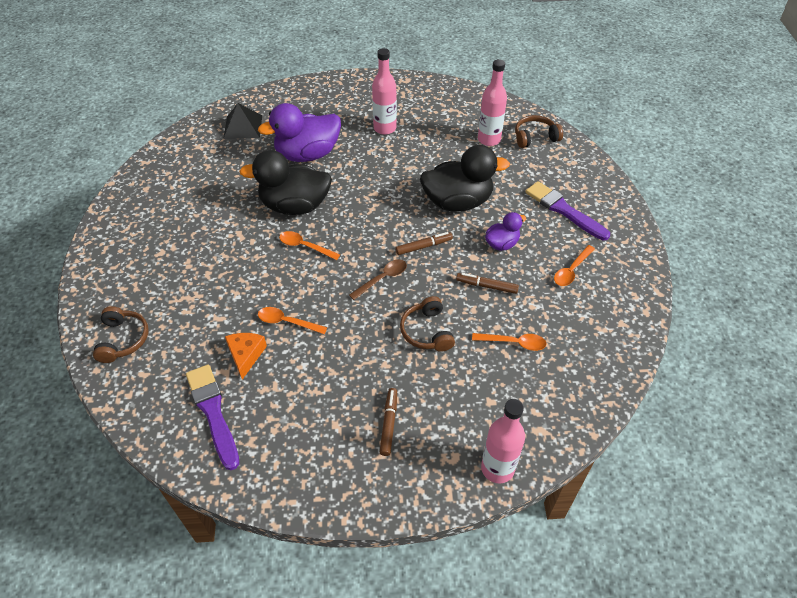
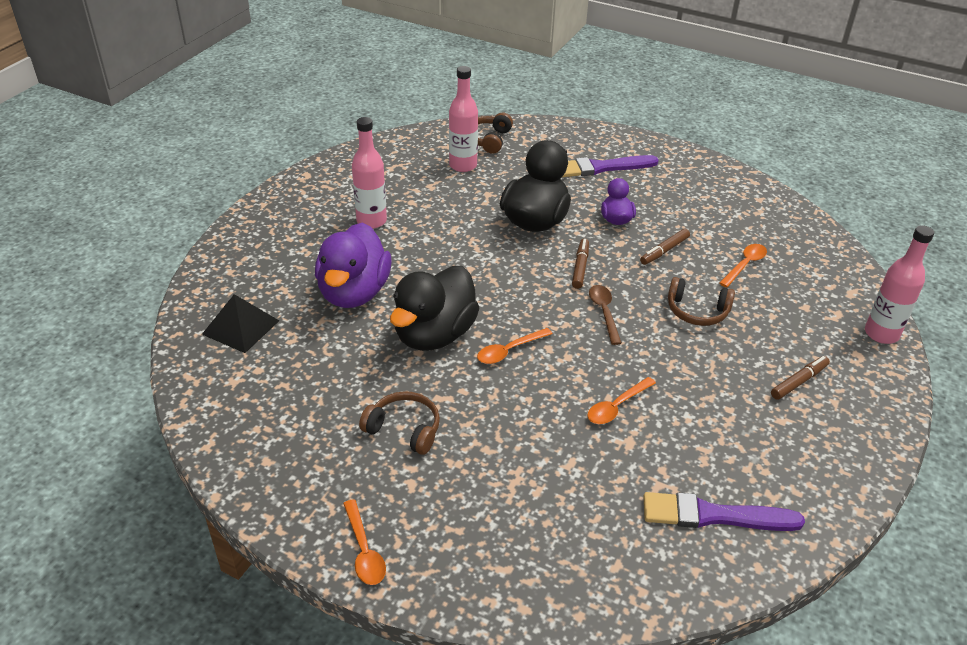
camera: 60 degrees left, 10 degrees down
brown headphones [93,306,148,363] -> brown headphones moved to [359,391,440,455]
orange cheese [225,333,267,380] -> none
brown marker [380,388,397,456] -> brown marker turned 105 degrees clockwise [771,356,830,400]
orange spoon [554,245,595,286] -> orange spoon moved to [343,499,386,585]

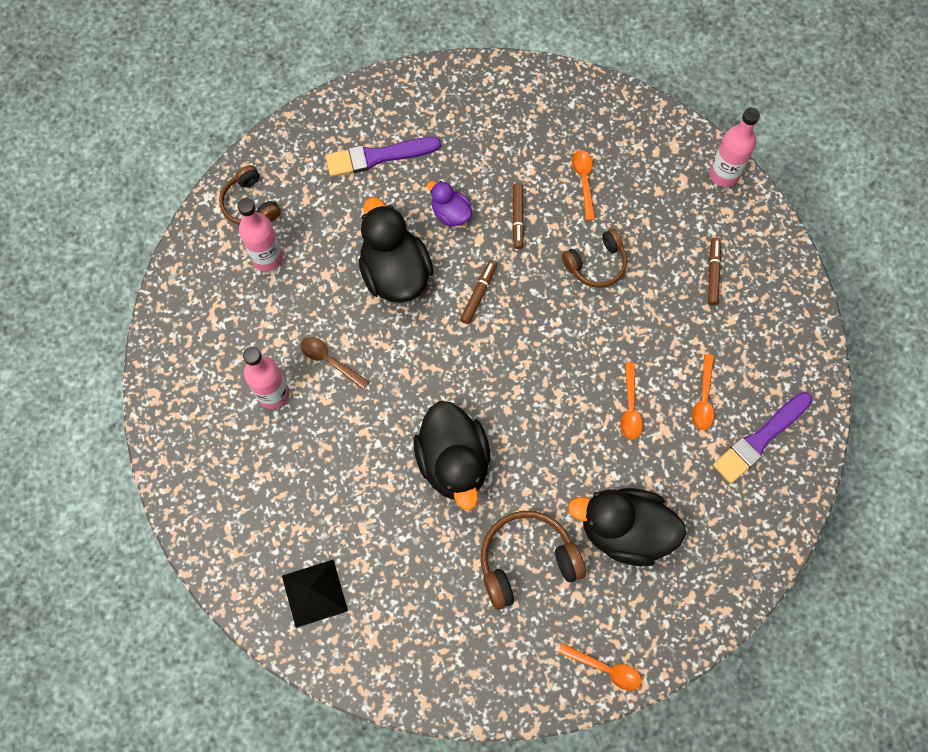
camera: 45 degrees left, 30 degrees up
purple duck [315,223,391,308] -> none
brown headphones [359,391,440,455] -> brown headphones [480,511,586,610], size x1.50
orange spoon [477,328,552,364] -> orange spoon moved to [692,354,714,430]
purple brush [562,155,659,177] -> purple brush turned 45 degrees clockwise [325,137,441,177]
brown marker [572,239,589,289] -> brown marker turned 60 degrees clockwise [460,260,497,324]
brown spoon [589,285,622,345] -> brown spoon moved to [301,337,369,389]
none -> black duck [568,488,686,566]

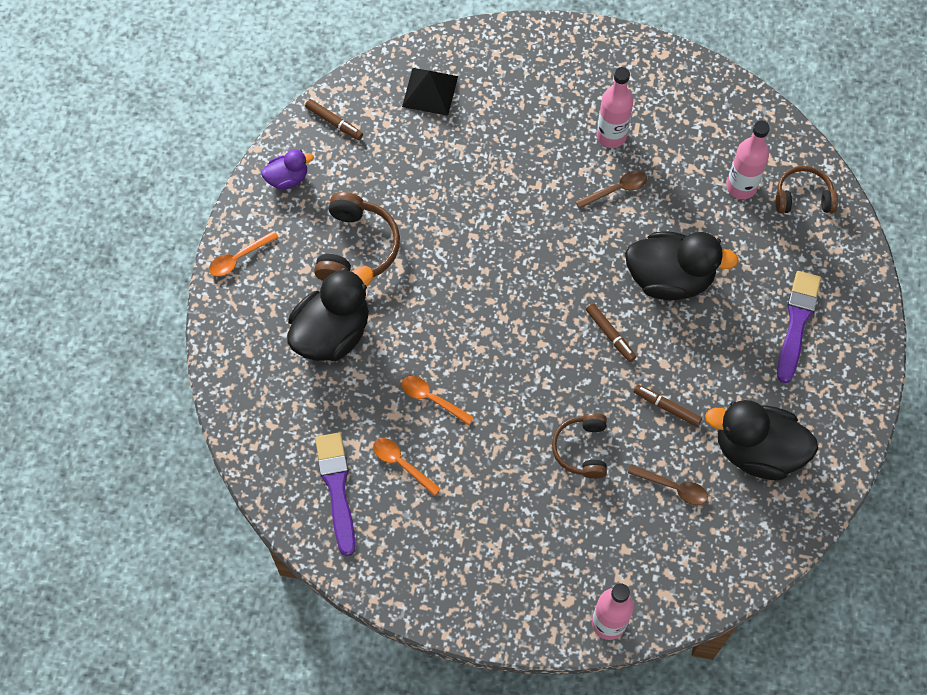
camera: 120 degrees right, 5 degrees down
black duck [413,401,490,510] -> black duck moved to [705,400,818,480]
purple duck [427,181,472,227] -> purple duck moved to [261,149,314,190]
orange spoon [572,150,595,221] -> brown spoon [628,464,708,505]
brown marker [708,238,721,305] -> brown marker moved to [305,99,363,140]

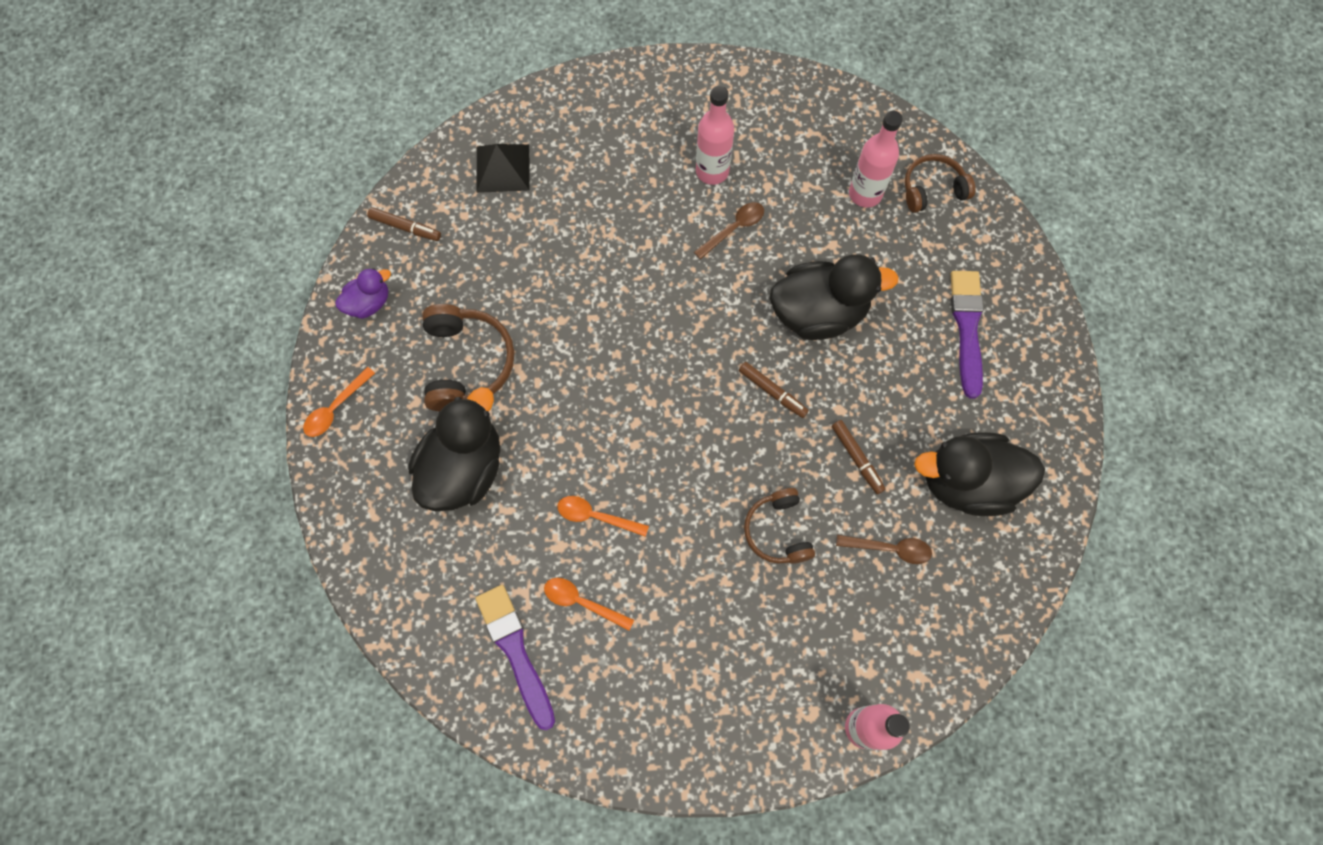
camera: 15 degrees left, 5 degrees up
brown marker [634,385,702,427] -> brown marker turned 135 degrees counterclockwise [832,420,885,494]

